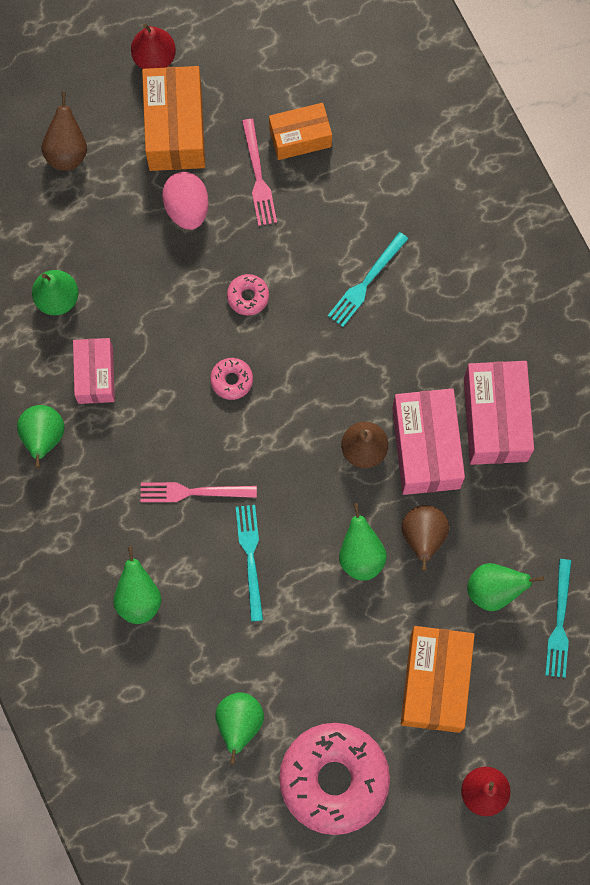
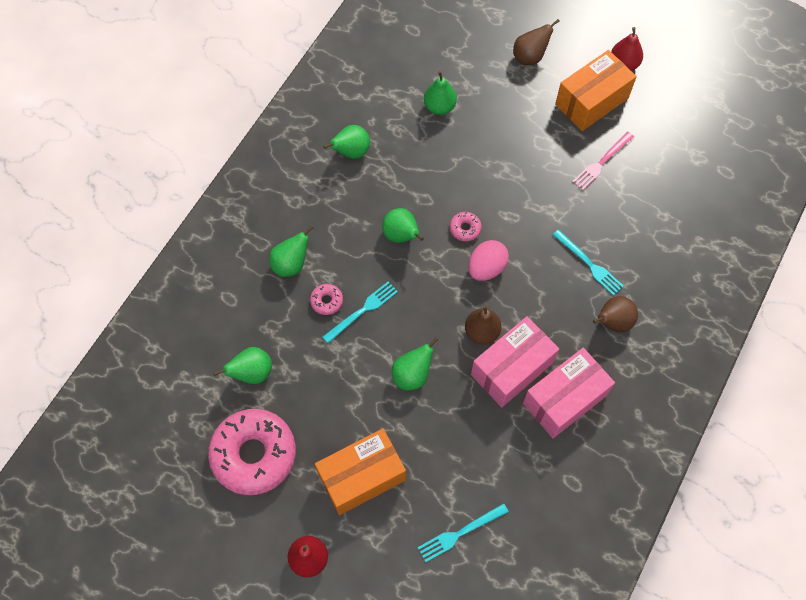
camera: 55 degrees right, 10 degrees down
pink box [73,338,115,404] -> none
pink fork [140,482,257,502] -> none
pink egg [162,172,209,230] -> pink egg moved to [468,240,509,281]
pink donut [227,274,269,316] -> pink donut moved to [310,284,343,315]
orange box [269,103,332,160] -> none
turquoise fork [328,232,408,327] -> turquoise fork turned 135 degrees counterclockwise [553,230,624,296]
brown pear [402,505,449,571] -> brown pear moved to [593,296,638,332]
green pear [467,563,544,611] -> green pear moved to [382,208,424,243]

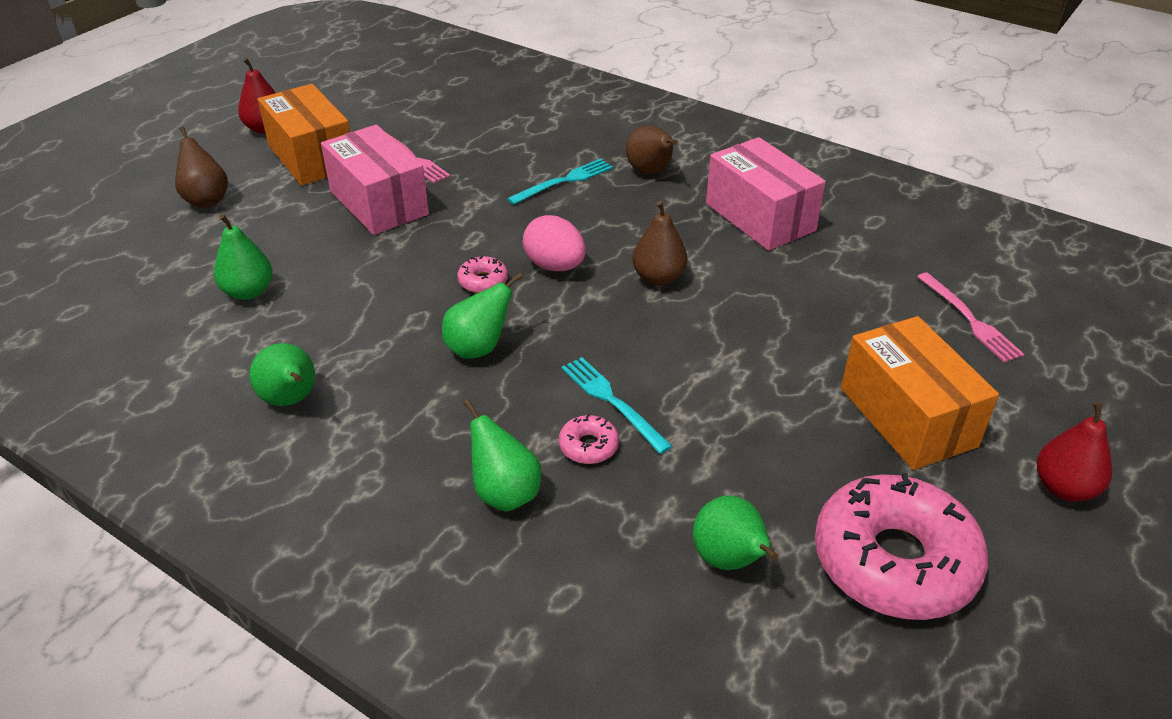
camera: 85 degrees left, 25 degrees down
green pear [392,337,438,391] -> none
turquoise fork [418,503,508,562] -> pink fork [917,272,1025,363]
pink box [471,316,559,407] -> pink box moved to [321,125,429,235]

